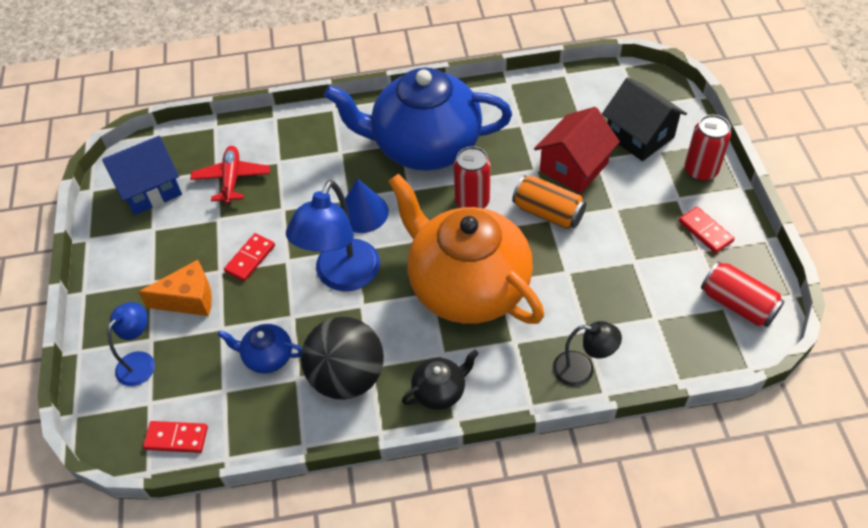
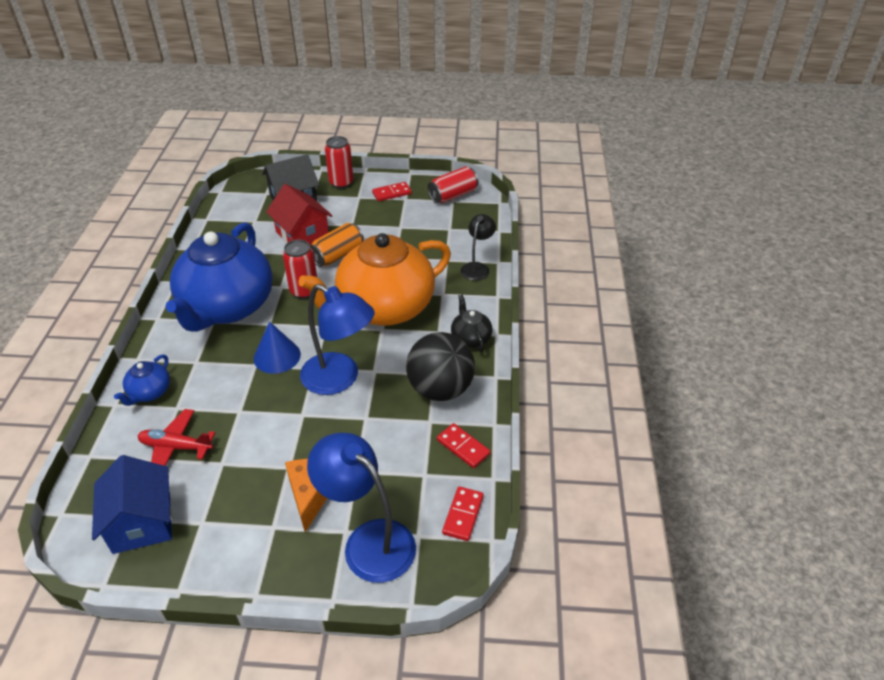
camera: 80 degrees left, 10 degrees down
blue lamp [107,302,155,386] -> blue lamp [307,433,416,583], size x1.74
blue teapot [218,324,302,373] -> blue teapot moved to [114,354,170,406]
red domino [224,233,275,282] -> red domino moved to [437,423,491,468]

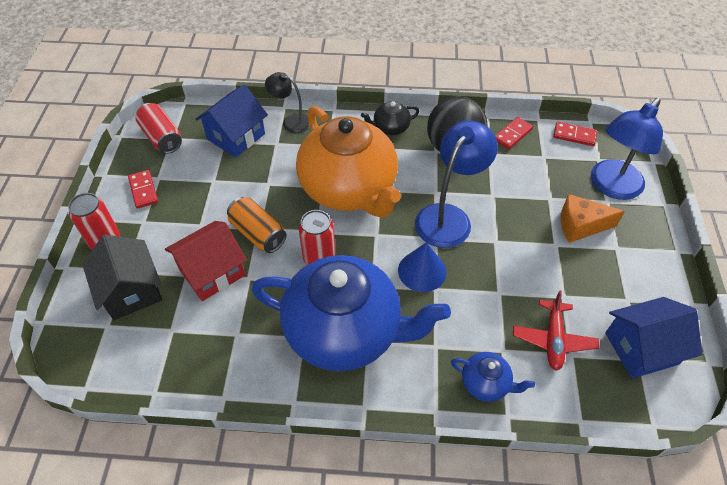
camera: 90 degrees left, 10 degrees up
none -> blue house [195,84,268,157]

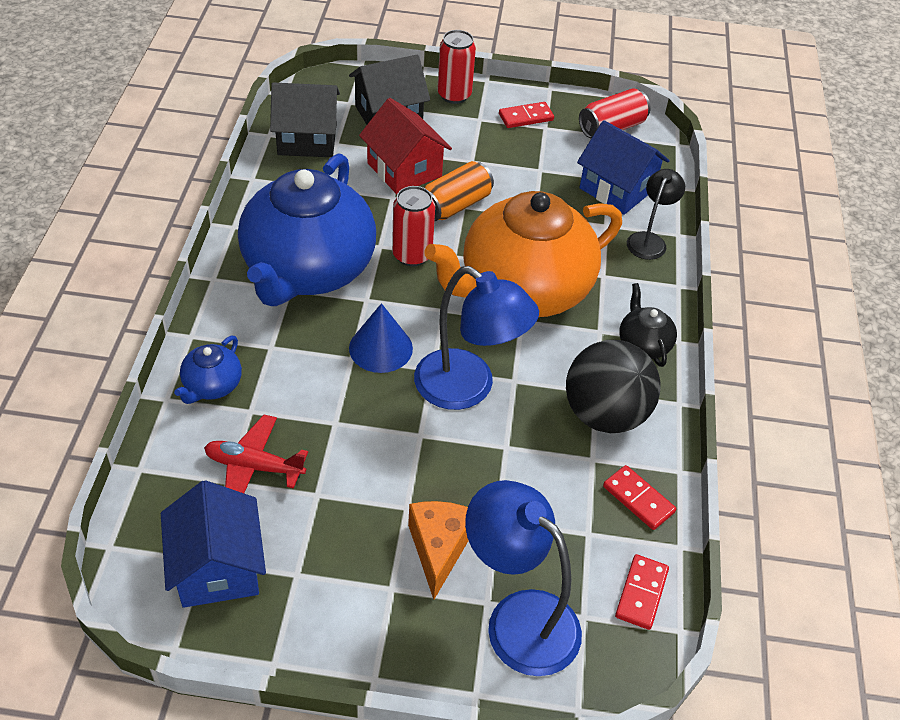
camera: 90 degrees right, 5 degrees down
none -> black house [270,82,340,157]

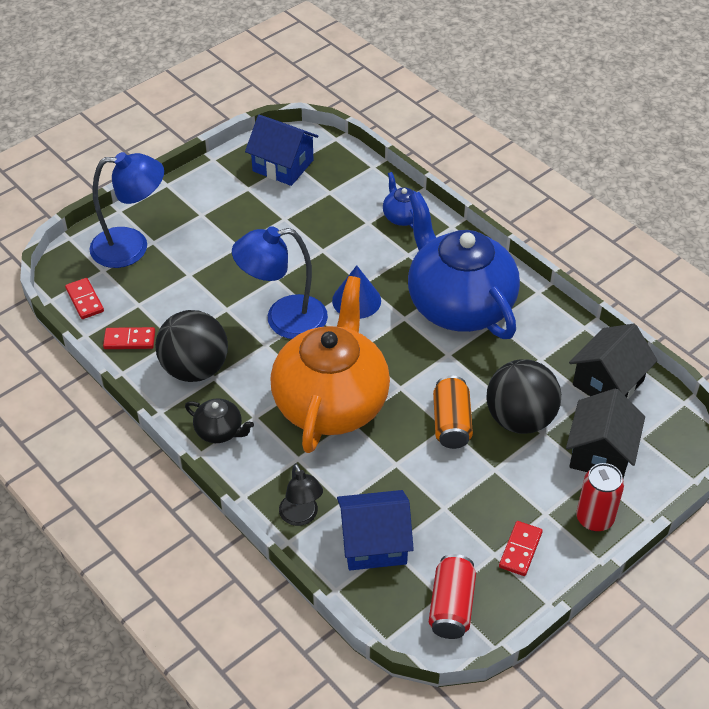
camera: 135 degrees right, 0 degrees up
red plane [204,415,308,493] -> none
red house [359,98,452,194] -> black ball [486,359,561,434]
red can [392,186,435,266] -> none
orange cheese [408,501,469,599] -> none

